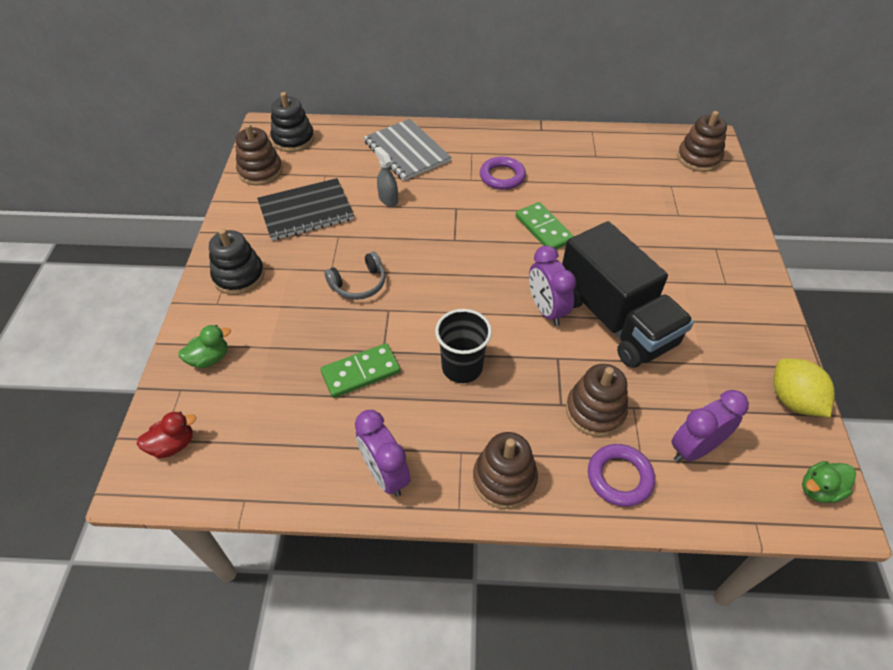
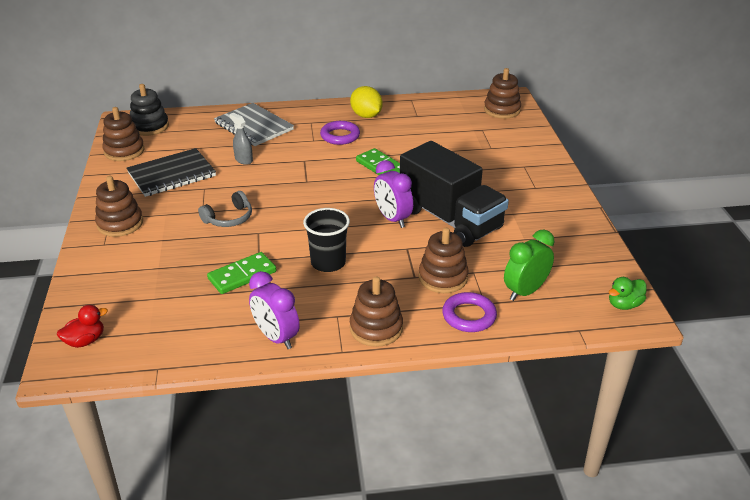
camera: 10 degrees left, 15 degrees down
green duck [178,325,231,369] -> none
black stacking toy [209,229,265,295] -> brown stacking toy [95,176,143,237]
purple clock [672,390,749,462] -> green clock [504,230,555,301]
yellow lemon [773,359,835,417] -> yellow lemon moved to [350,86,383,118]

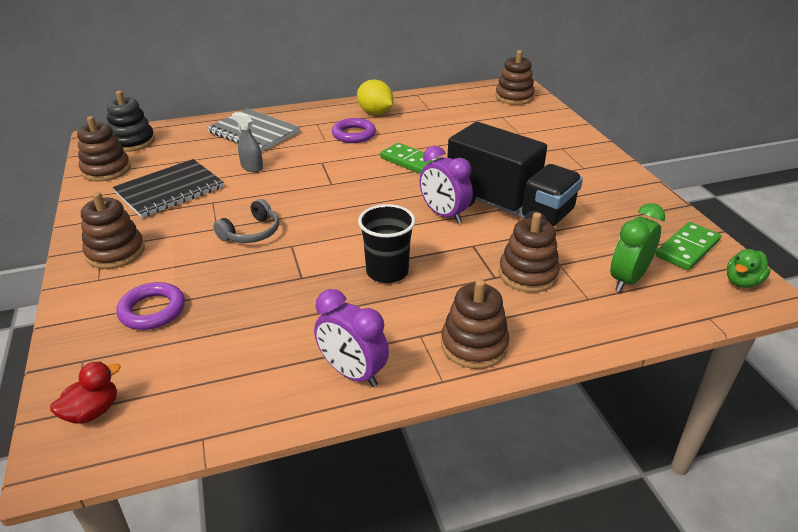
camera: 10 degrees left, 0 degrees up
green domino [207,252,276,294] -> green domino moved to [656,222,721,270]
purple ring [442,292,497,332] -> purple ring moved to [116,282,185,330]

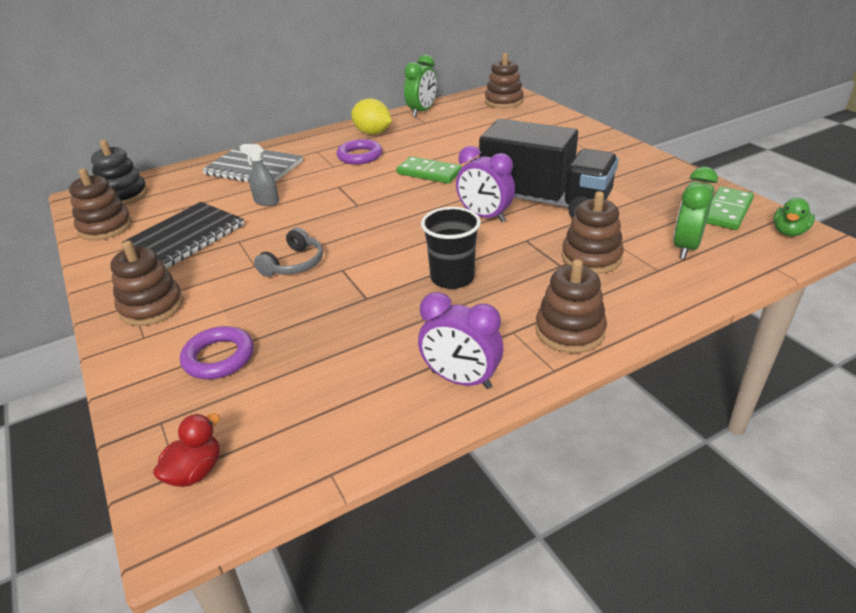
camera: 10 degrees left, 0 degrees up
none -> green clock [404,55,437,117]

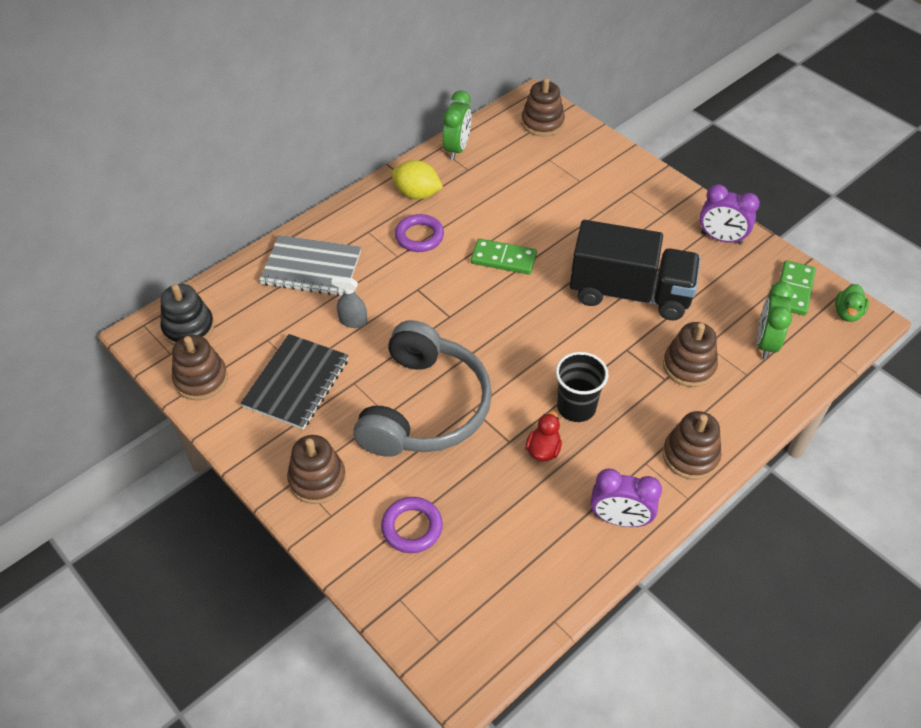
camera: 15 degrees left, 15 degrees up
red duck [153,413,220,487] -> red duck moved to [525,411,562,461]
grey headphones [254,227,323,277] -> grey headphones [353,320,492,457], size x2.32
purple clock [456,146,515,222] -> purple clock moved to [700,184,760,245]

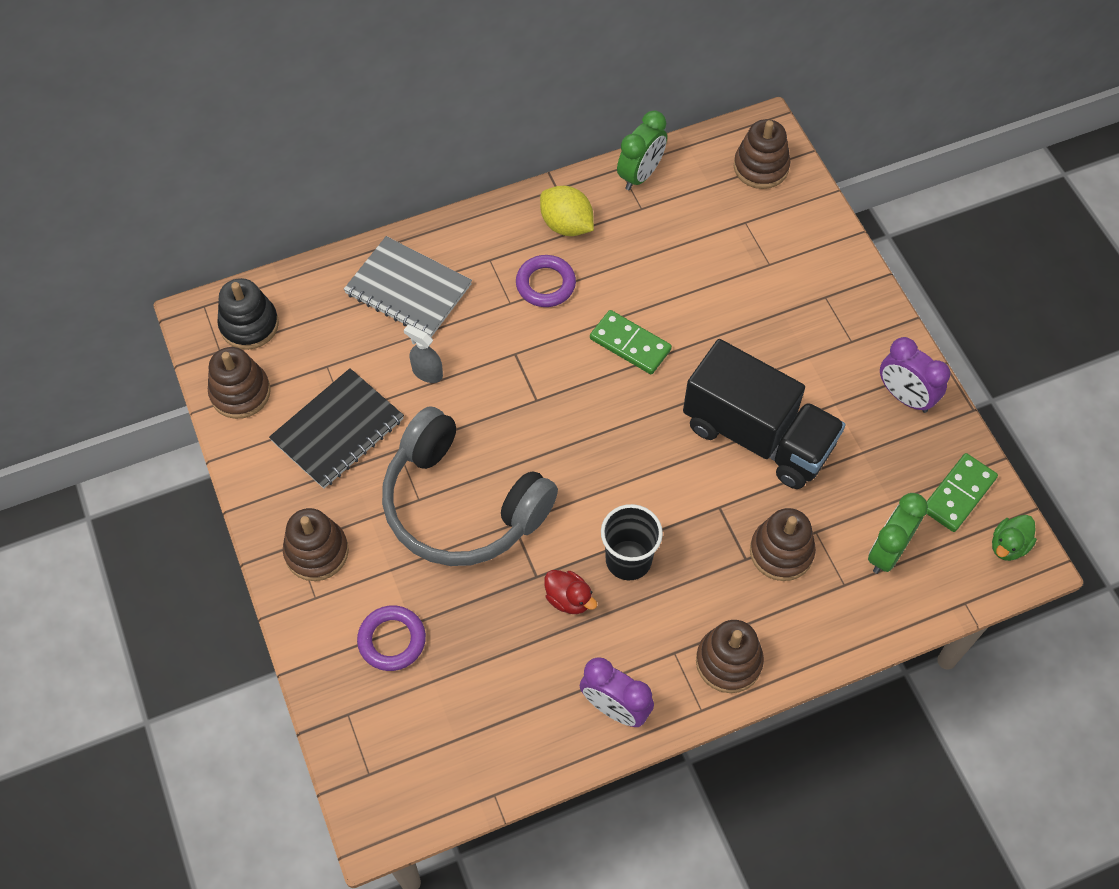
camera: 20 degrees right, 10 degrees up
grey headphones [353,320,492,457] -> grey headphones turned 90 degrees clockwise [382,406,558,566]
red duck [525,411,562,461] -> red duck turned 90 degrees clockwise [544,570,597,614]

